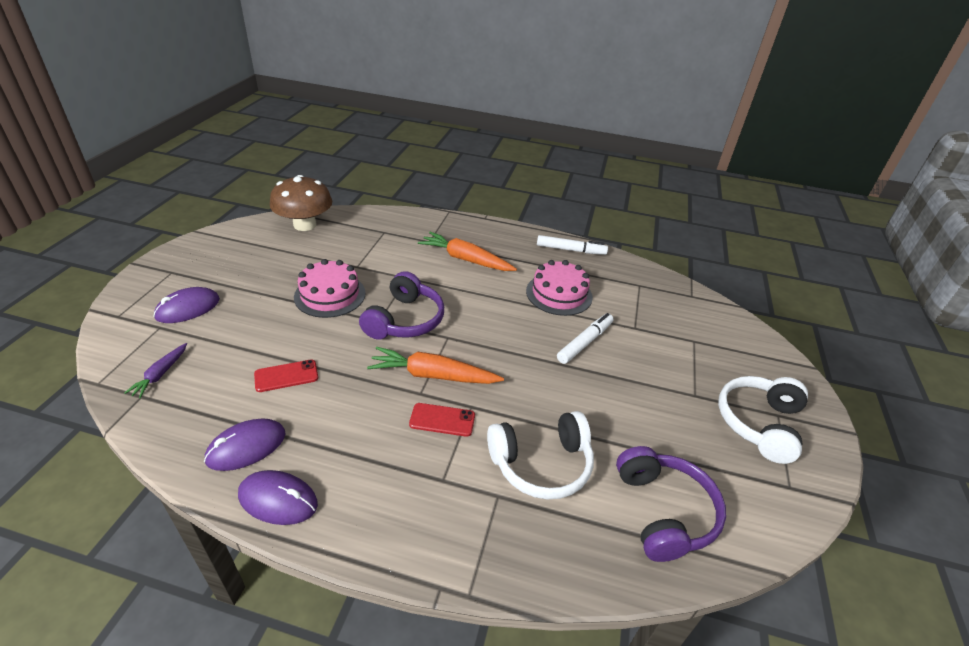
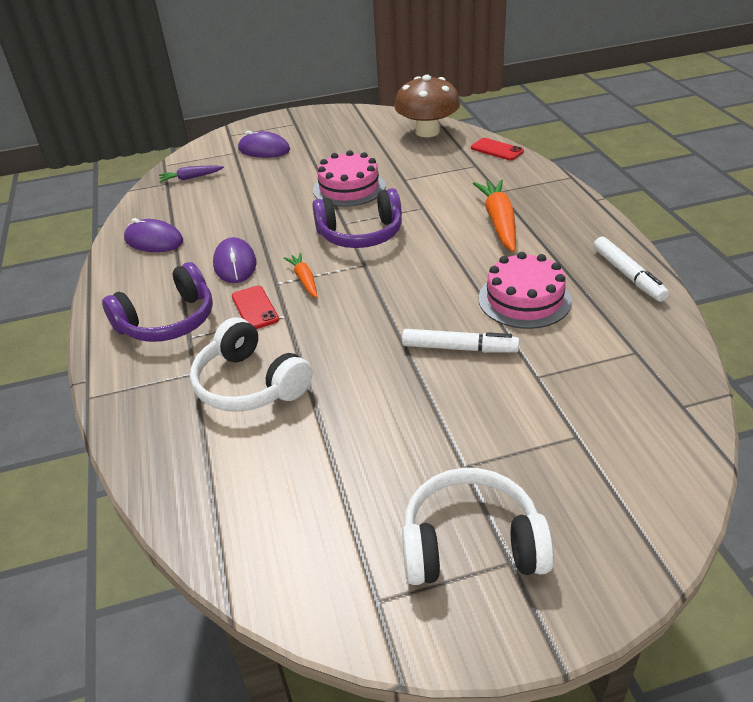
camera: 65 degrees right, 0 degrees up
purple mouse [238,470,318,525] -> purple mouse moved to [213,237,256,283]
red phone [254,360,318,392] -> red phone moved to [471,138,524,160]
orange carrot [367,347,504,384] -> orange carrot [284,253,317,298], size x0.56
purple headphones [616,446,726,562] -> purple headphones moved to [102,262,213,342]

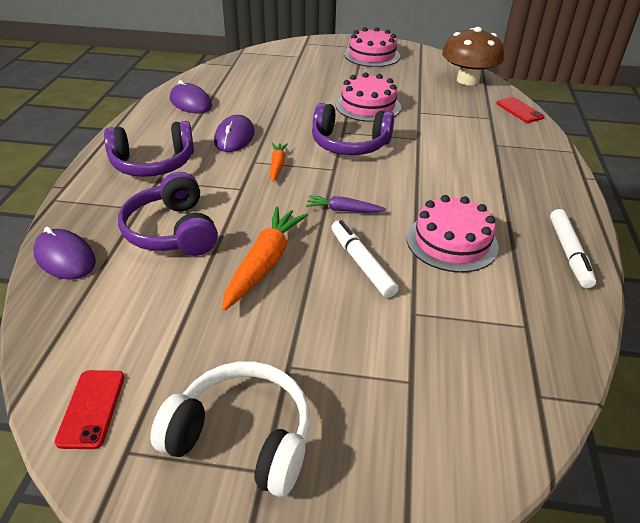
camera: 20 degrees right, 0 degrees up
purple carrot [159,166,224,182] -> purple carrot moved to [306,195,386,212]
white headphones [190,317,312,412] -> purple headphones [118,172,218,256]
red phone [232,285,279,329] -> red phone moved to [55,370,124,449]
purple mouse [238,131,290,158] -> purple mouse moved to [33,226,96,280]
white marker [402,329,519,353] -> white marker turned 150 degrees counterclockwise [331,220,398,298]
orange carrot [473,180,516,252] -> orange carrot moved to [222,207,308,311]
none -> pink cake [344,27,400,67]

